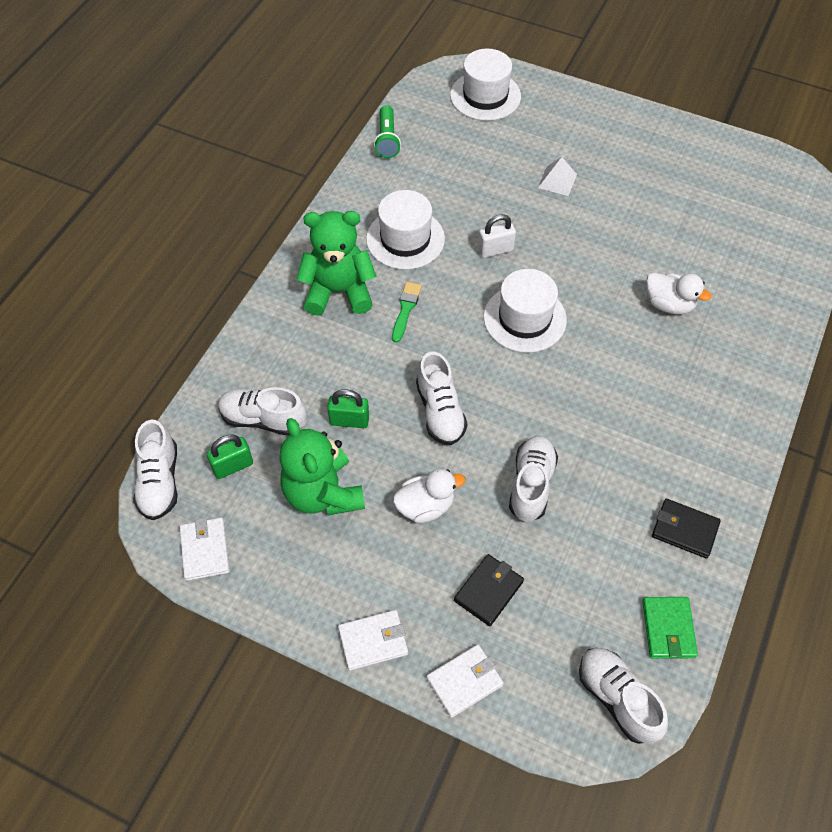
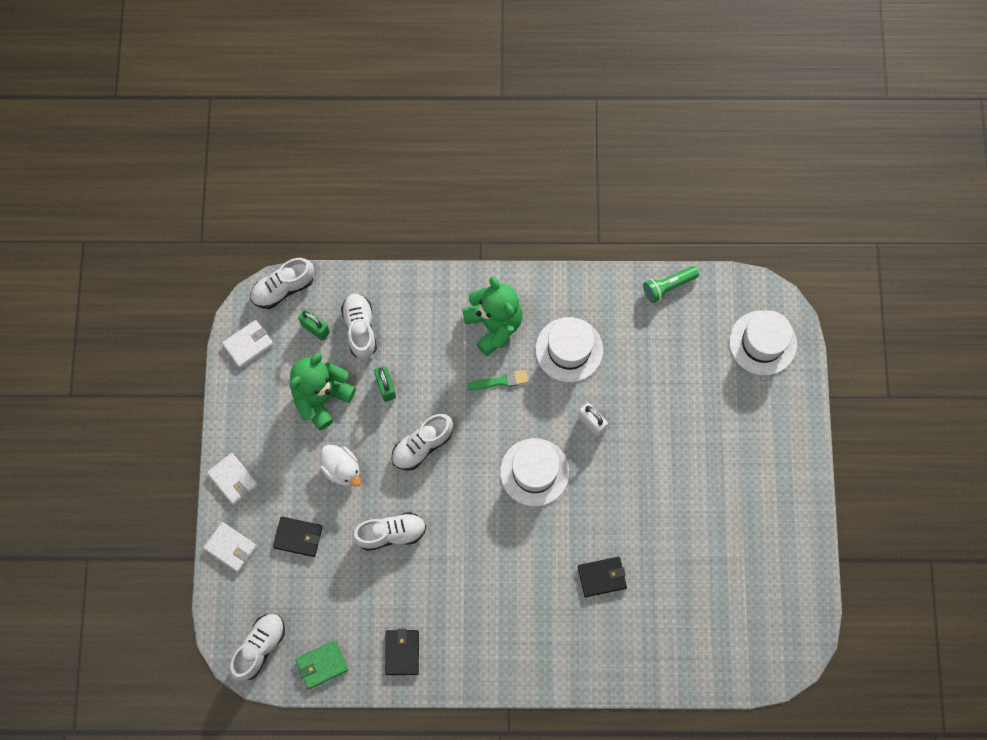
camera: 65 degrees right, 15 degrees up
white pyramid [538,157,577,196] -> none
white duck [646,272,711,314] -> black wallet [578,557,627,597]

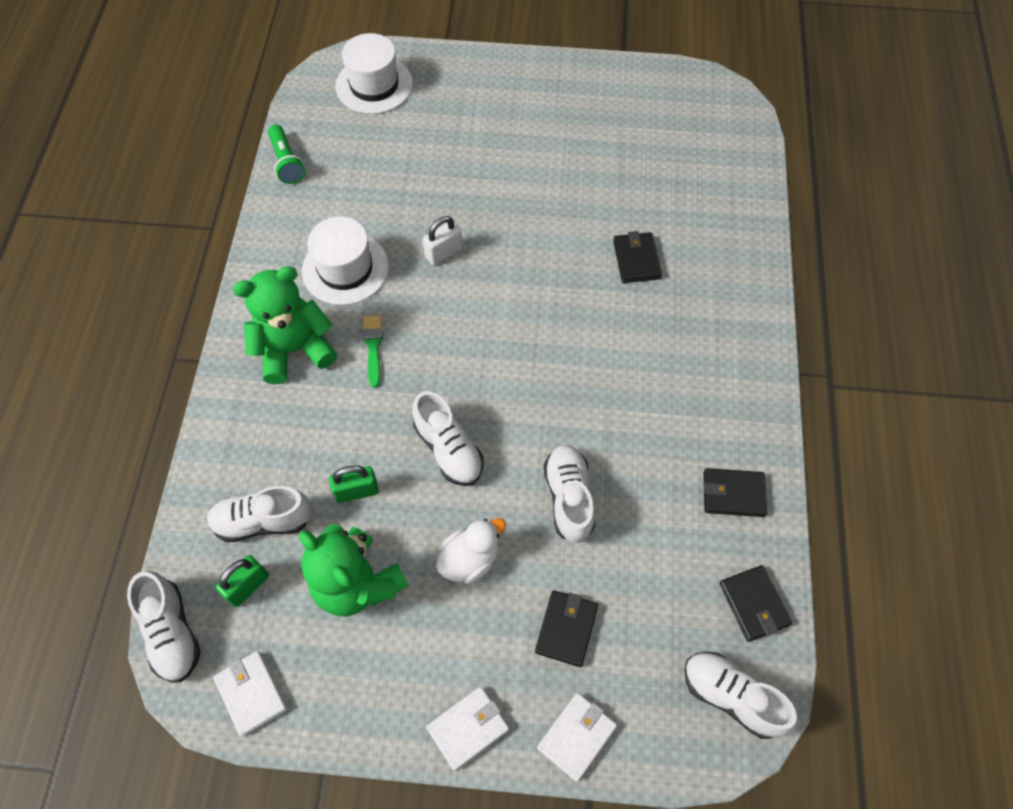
camera: 85 degrees left, 10 degrees down
green wallet [295,640,348,689] -> black wallet [720,565,792,642]
white hat [500,438,569,506] -> none

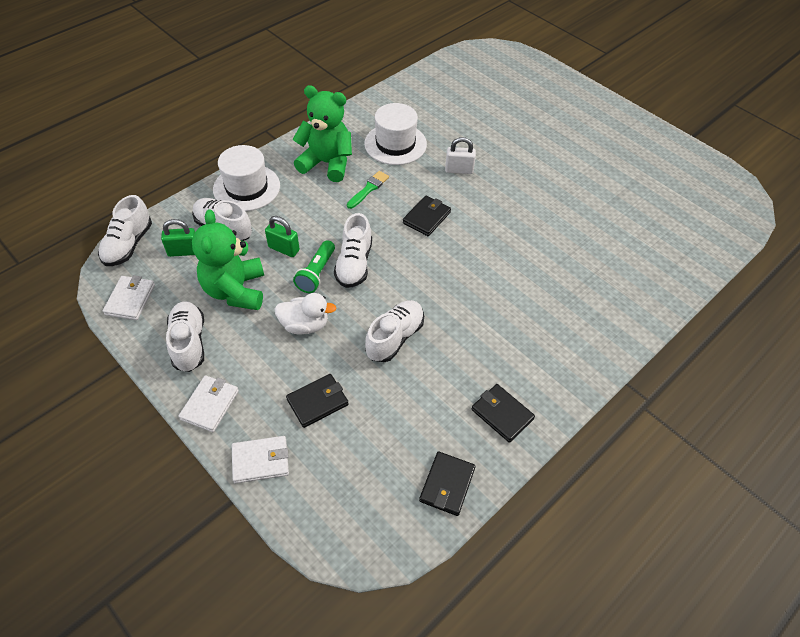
camera: 40 degrees right, 10 degrees down
green flashlight [268,125,305,184] -> green flashlight moved to [293,240,335,293]
white hat [336,33,413,114] -> white hat moved to [213,145,280,211]
white wallet [426,687,509,771] -> white wallet turned 75 degrees counterclockwise [178,375,239,432]
black wallet [613,231,662,283] -> black wallet moved to [403,196,451,236]
white shoe [684,651,797,739] -> white shoe moved to [166,301,204,372]

